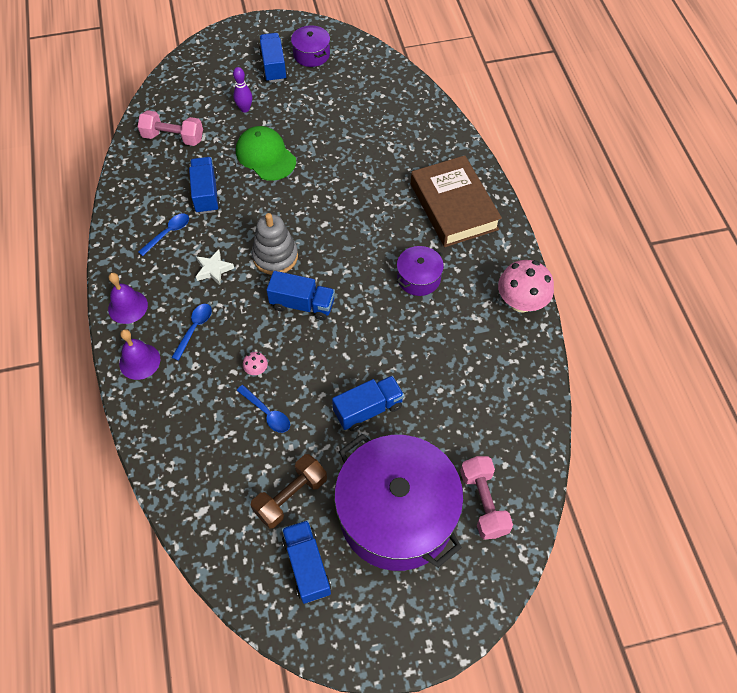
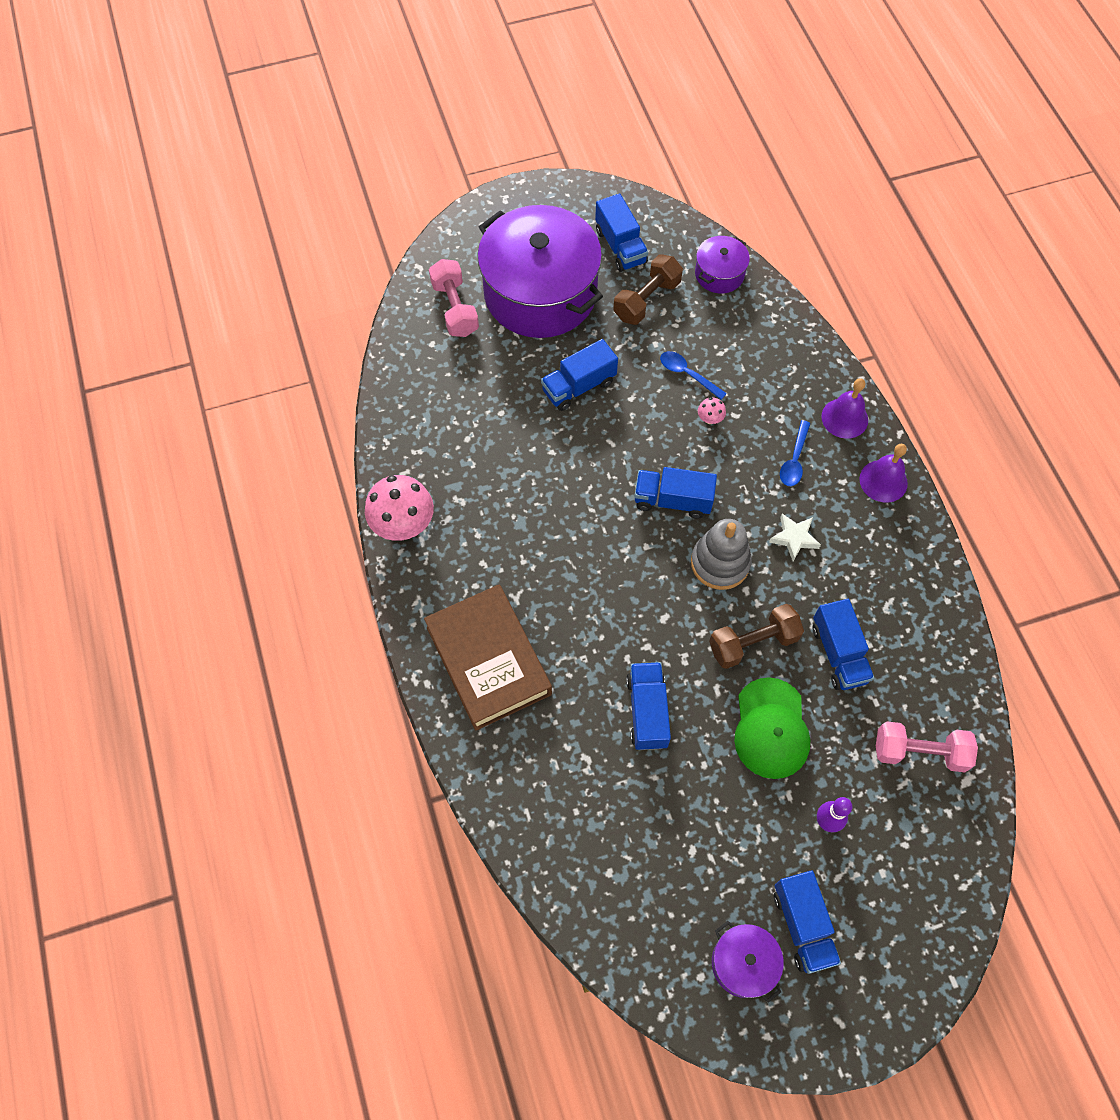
camera: 175 degrees right, 5 degrees up
blue spoon [138,213,189,256] -> none
green cap [236,126,296,181] -> green cap turned 45 degrees clockwise [734,677,810,779]
purple pot [397,246,444,296] -> purple pot moved to [695,236,750,293]
none -> blue truck [626,662,671,750]
none -> brown dumbbell [709,604,804,669]

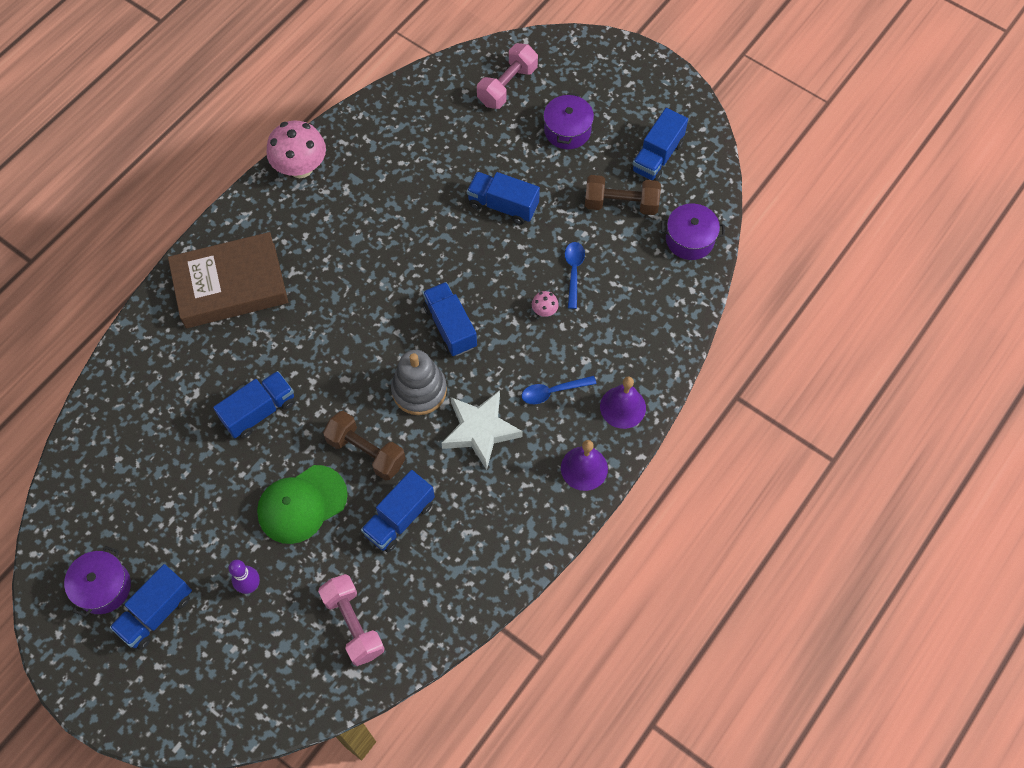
camera: 55 degrees right, 0 degrees up
brown book [424,585,552,731] -> brown book turned 45 degrees clockwise [168,232,288,328]
purple pot [477,205,603,338] -> purple pot [544,93,594,149], size x0.44
white star [769,514,821,561] -> white star [442,390,522,470], size x1.70

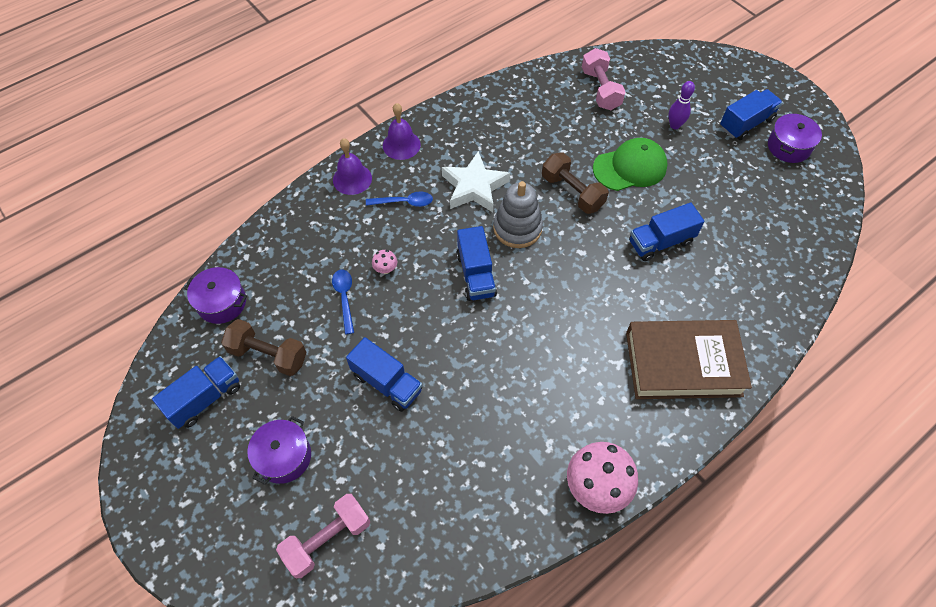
camera: 165 degrees left, 5 degrees down
blue truck [361,470,435,552] -> none
blue spoon [565,242,585,309] -> blue spoon turned 150 degrees clockwise [332,270,354,334]

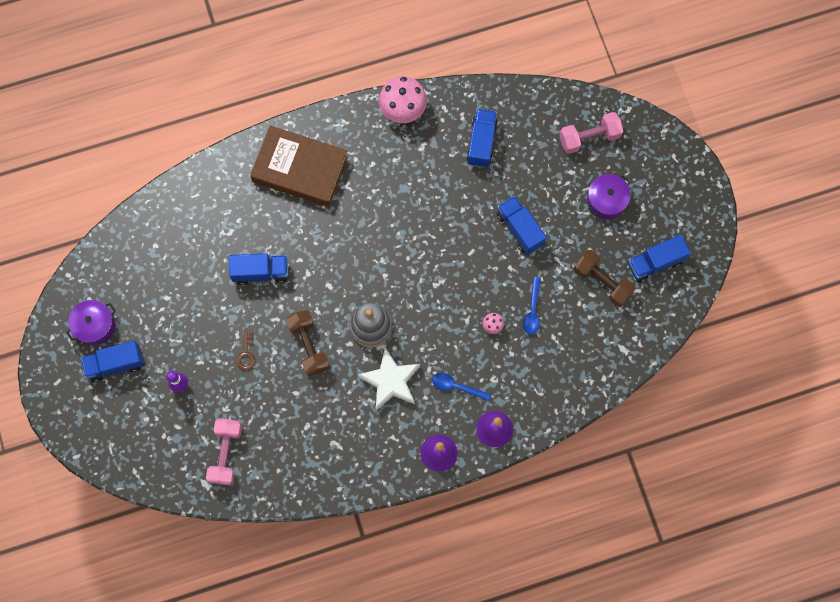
camera: 160 degrees left, 15 degrees up
purple pot [184,267,247,324] -> none
blue truck [457,226,497,301] -> blue truck moved to [467,109,498,168]
green cap [593,138,668,191] -> brown key [236,329,255,371]

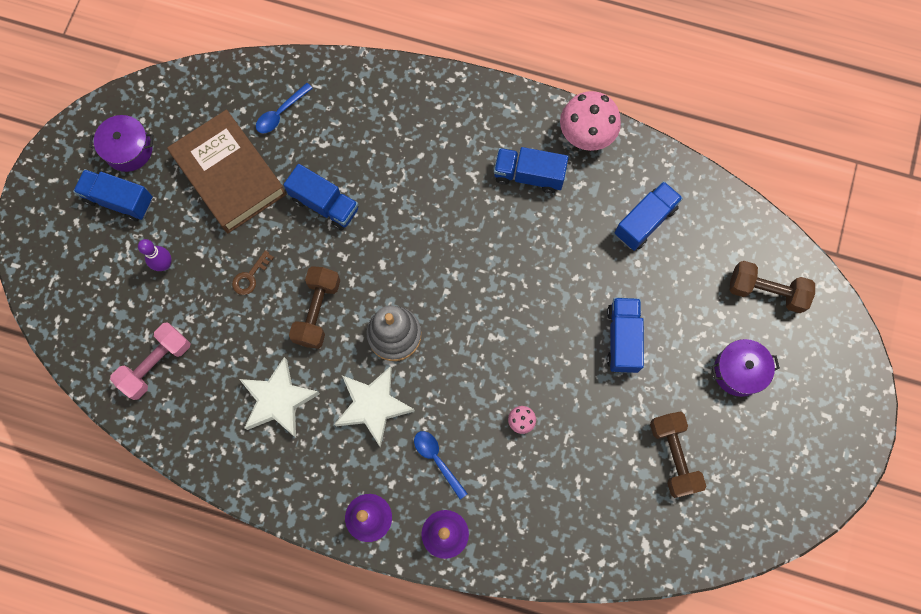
camera: 35 degrees right, 0 degrees up
brown book [250,125,348,207] -> brown book moved to [167,109,287,233]
blue spoon [523,277,541,335] -> blue spoon moved to [256,83,313,133]
pink dumbbell [559,112,623,154] -> brown dumbbell [729,261,815,313]
blue truck [628,235,691,282] -> blue truck moved to [494,147,568,193]
none -> white star [239,357,320,437]

